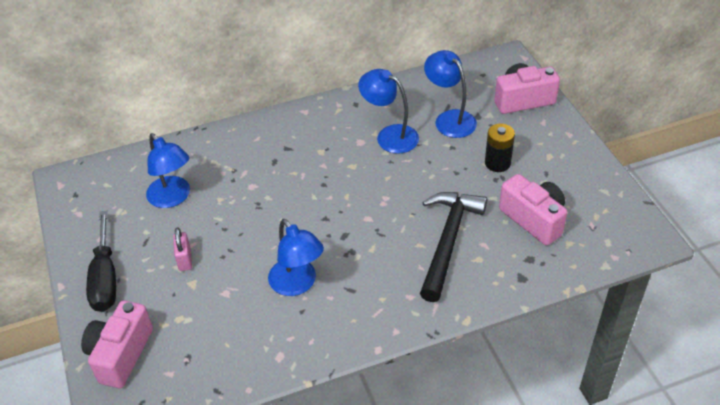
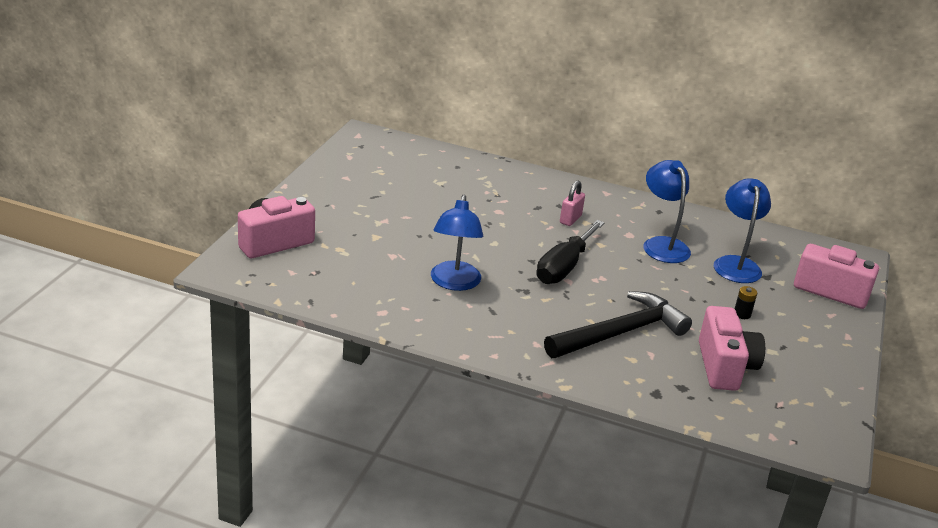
camera: 35 degrees right, 15 degrees down
black screwdriver [86,210,116,312] -> black screwdriver moved to [536,220,605,284]
blue lamp [146,133,190,208] -> none
pink padlock [173,227,192,271] -> pink padlock moved to [560,181,585,226]
black battery [485,123,515,172] -> black battery [735,286,757,319], size x0.56

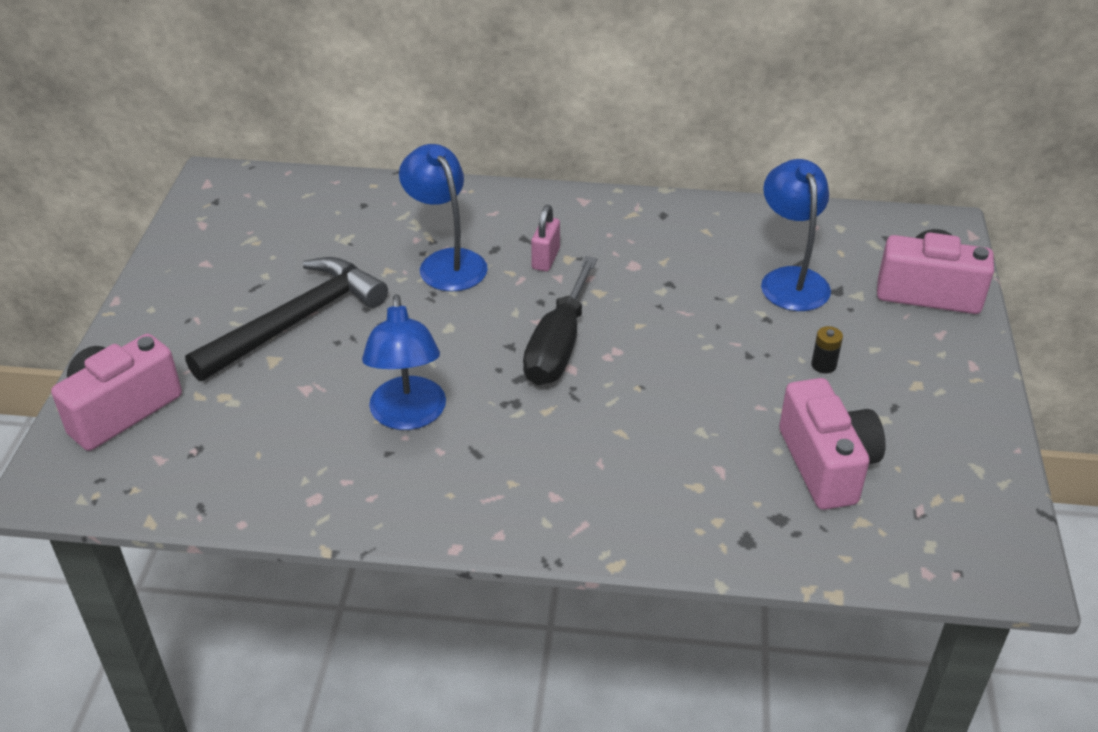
camera: 10 degrees left, 10 degrees up
black hammer [544,291,692,358] -> black hammer moved to [185,257,388,381]
blue lamp [643,160,691,263] -> blue lamp moved to [399,144,488,291]

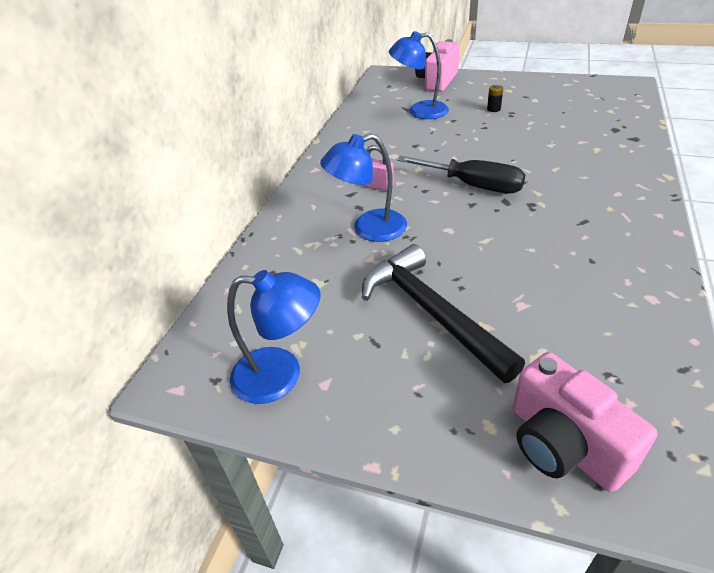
camera: 75 degrees left, 0 degrees up
blue lamp [362,294,446,430] -> blue lamp moved to [227,270,321,404]
pink camera [779,378,886,510] -> none

